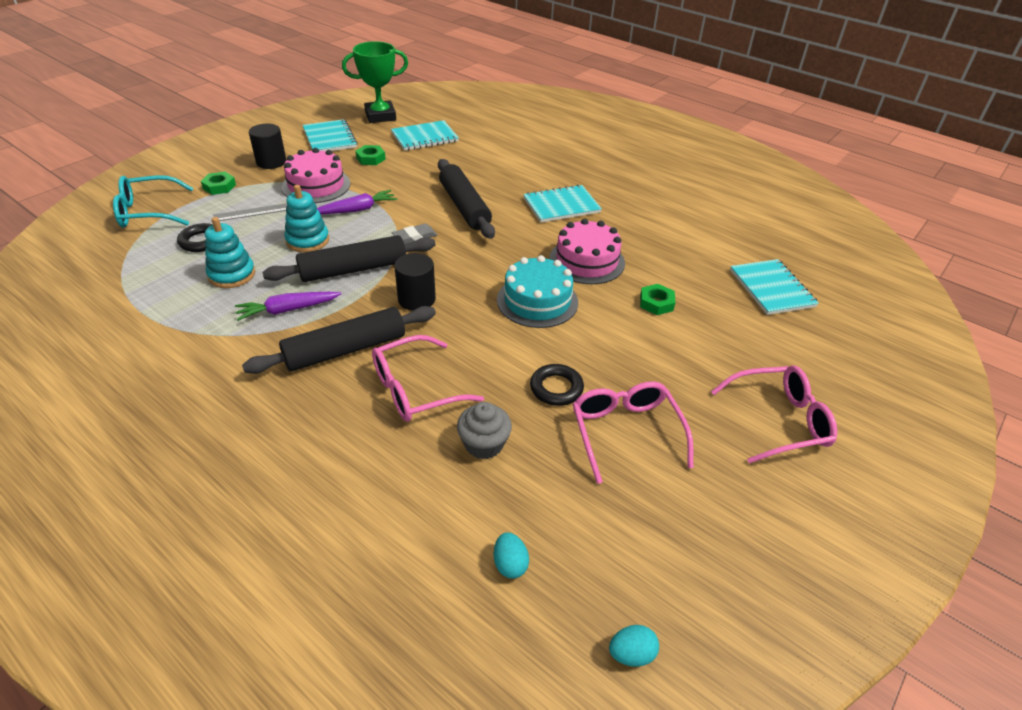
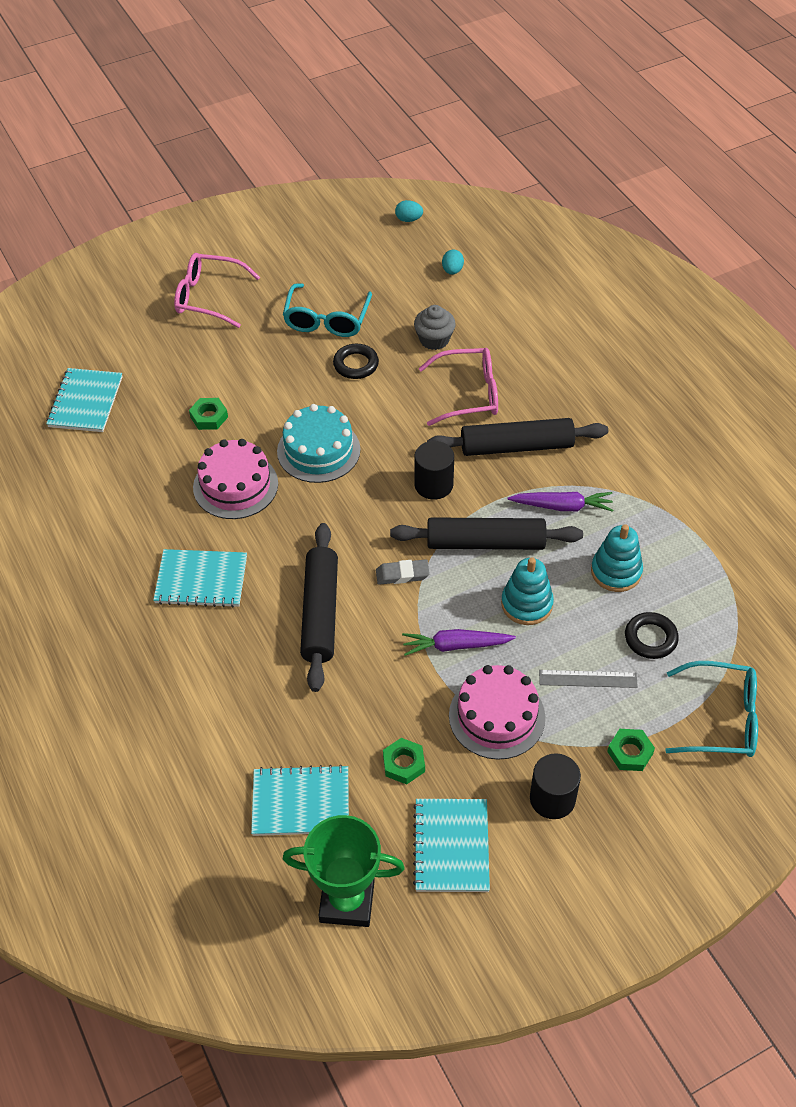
camera: 155 degrees left, 10 degrees up
pink glasses [573,382,693,484] -> turquoise glasses [283,283,372,337]

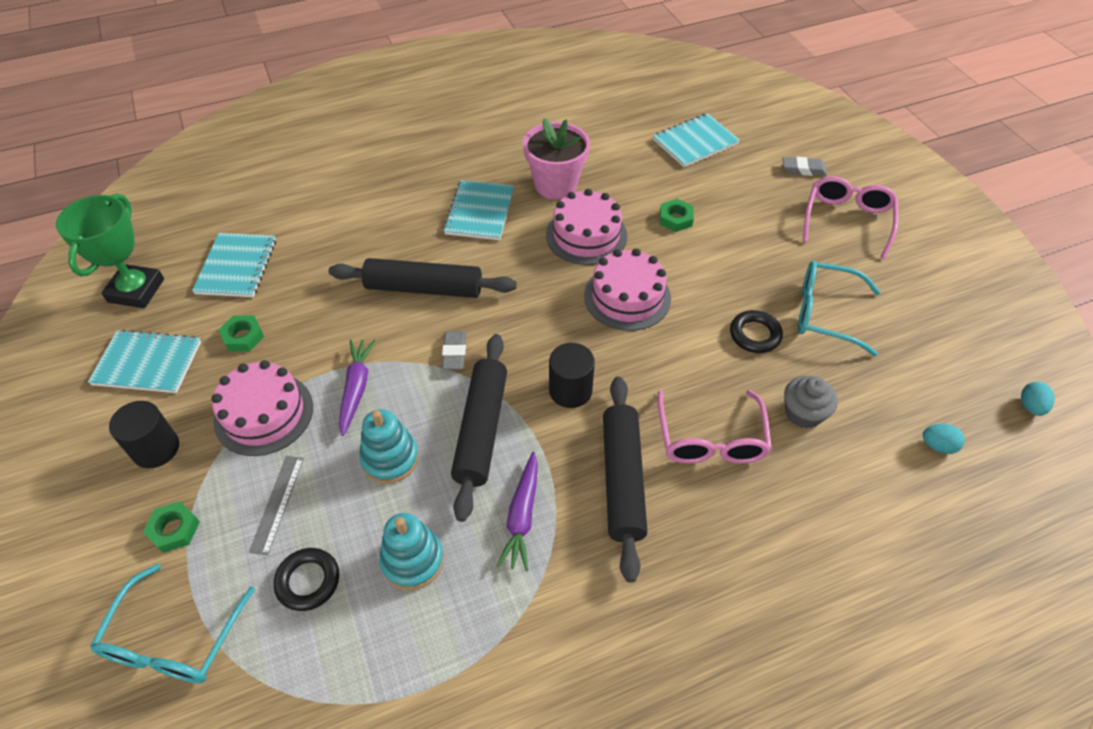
camera: 95 degrees right, 0 degrees up
turquoise notebook [46,368,122,432] -> turquoise notebook turned 45 degrees counterclockwise [653,113,740,167]
turquoise cake [277,404,361,483] -> pink cake [584,248,671,331]
none -> pink flower pot [523,118,590,199]
none -> grey eraser [783,157,827,176]

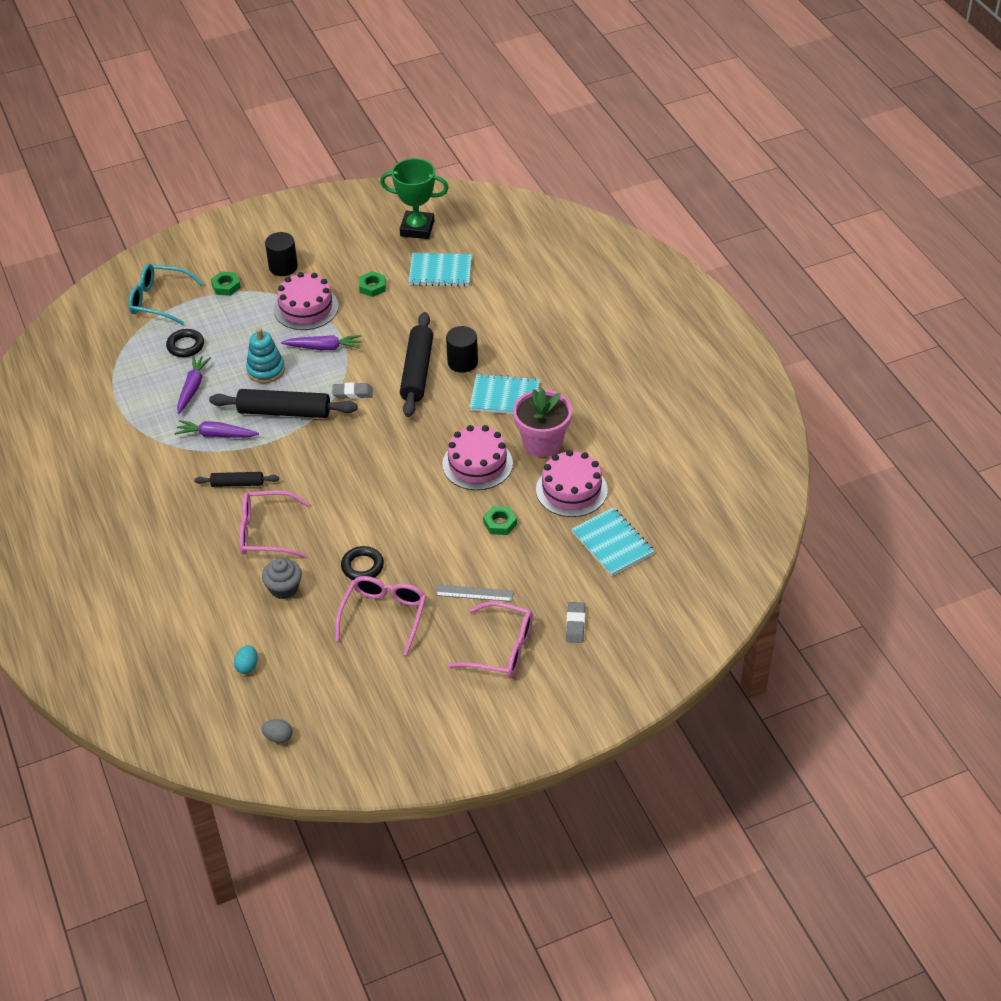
camera: 90 degrees right, 5 degrees down
turquoise notebook [88,329,201,393] -> none
grey ruler [249,456,304,556] -> grey ruler moved to [435,584,514,602]
turquoise stacking toy [379,513,444,590] -> purple carrot [177,355,211,414]
black cylinder [549,343,595,408] -> black cylinder moved to [446,326,478,373]
pink cake [584,248,671,331] -> pink cake moved to [536,450,608,517]
black rolling pin [603,377,648,583] -> black rolling pin [194,472,279,487], size x0.55
turquoise glasses [798,261,881,356] -> pink glasses [335,576,426,656]
turquoise egg [1021,382,1055,416] -> grey egg [261,719,293,743]

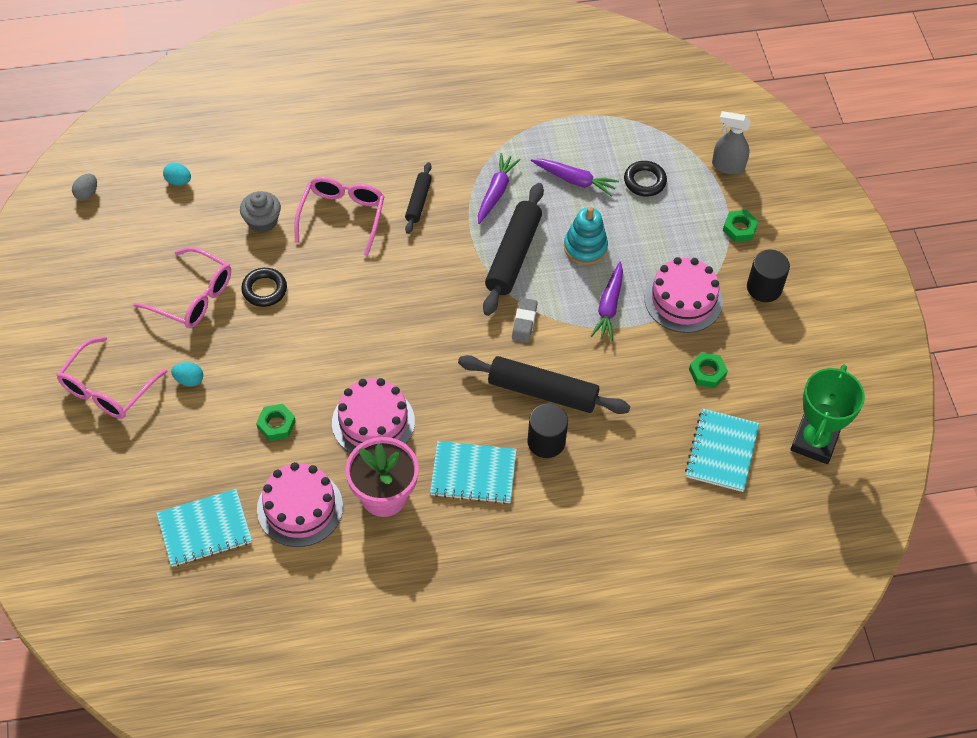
camera: 100 degrees right, 10 degrees up
turquoise glasses [128,264,204,325] -> grey spray bottle [712,111,751,174]
grey ruler [435,584,514,602] -> turquoise egg [171,362,203,387]
turquoise notebook [469,373,540,414] -> turquoise notebook turned 75 degrees clockwise [430,441,517,504]
grey eraser [566,602,585,643] -> none

